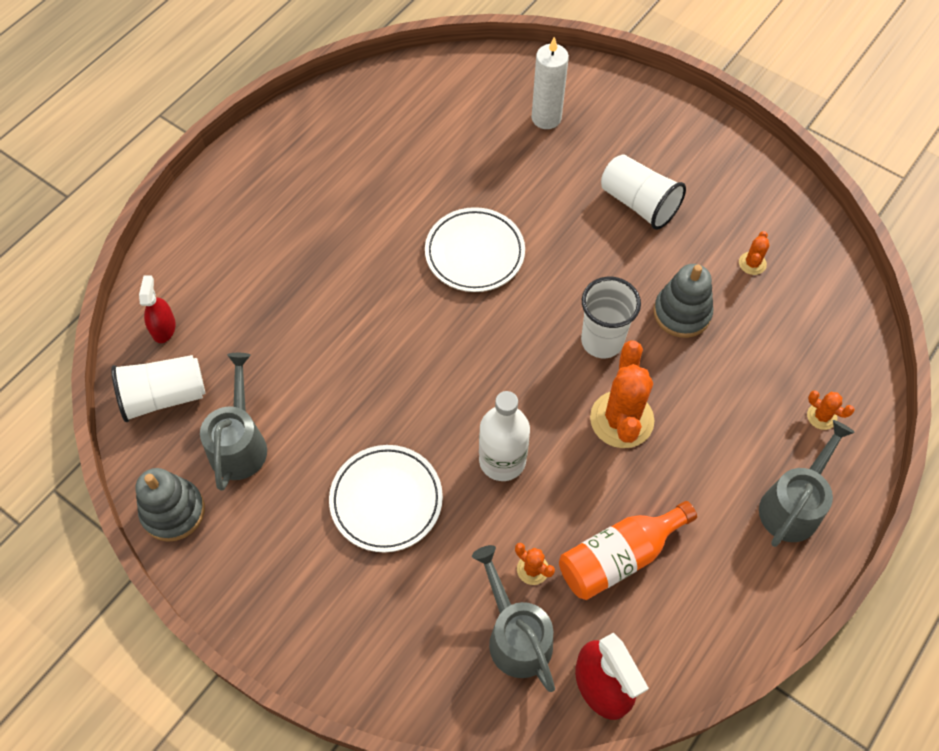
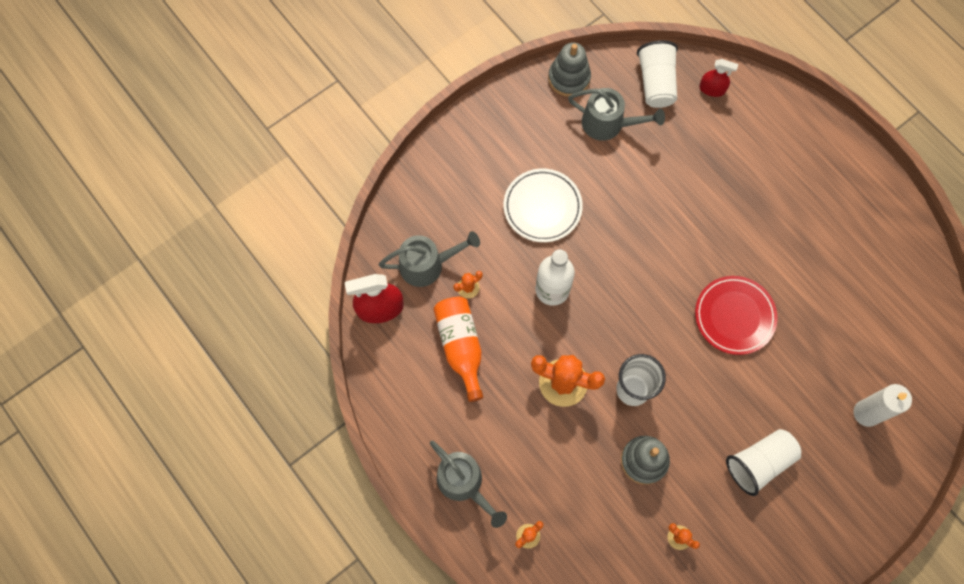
camera: 105 degrees right, 10 degrees up
white plate [425,207,525,292] -> red plate [695,276,778,355]

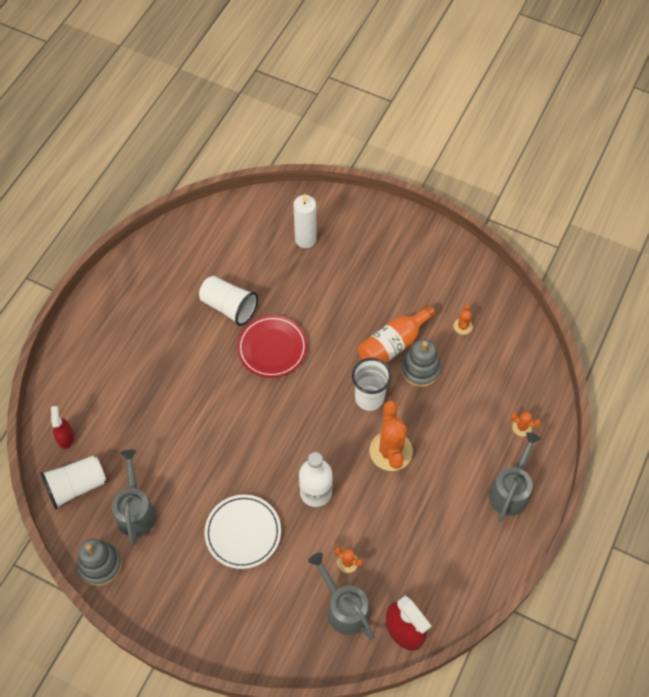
camera: 115 degrees left, 10 degrees down
orange bottle [433,297,483,402] -> orange bottle moved to [358,305,436,363]
white cup [726,429,801,496] -> white cup moved to [199,276,258,326]

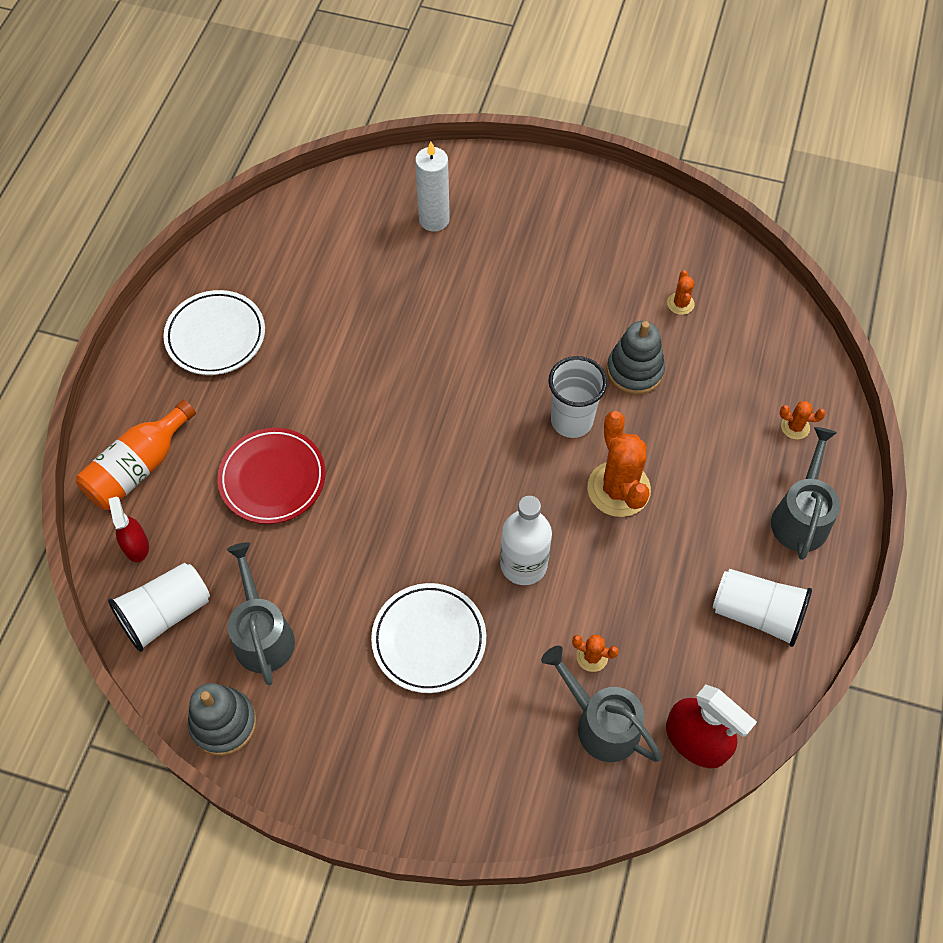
camera: 10 degrees left, 0 degrees up
white cup [199,276,258,326] -> white cup moved to [713,569,812,647]
red plate [237,315,307,378] -> red plate moved to [218,428,326,524]
orange bottle [358,305,436,363] -> orange bottle moved to [76,400,196,510]
none -> white plate [163,290,265,375]

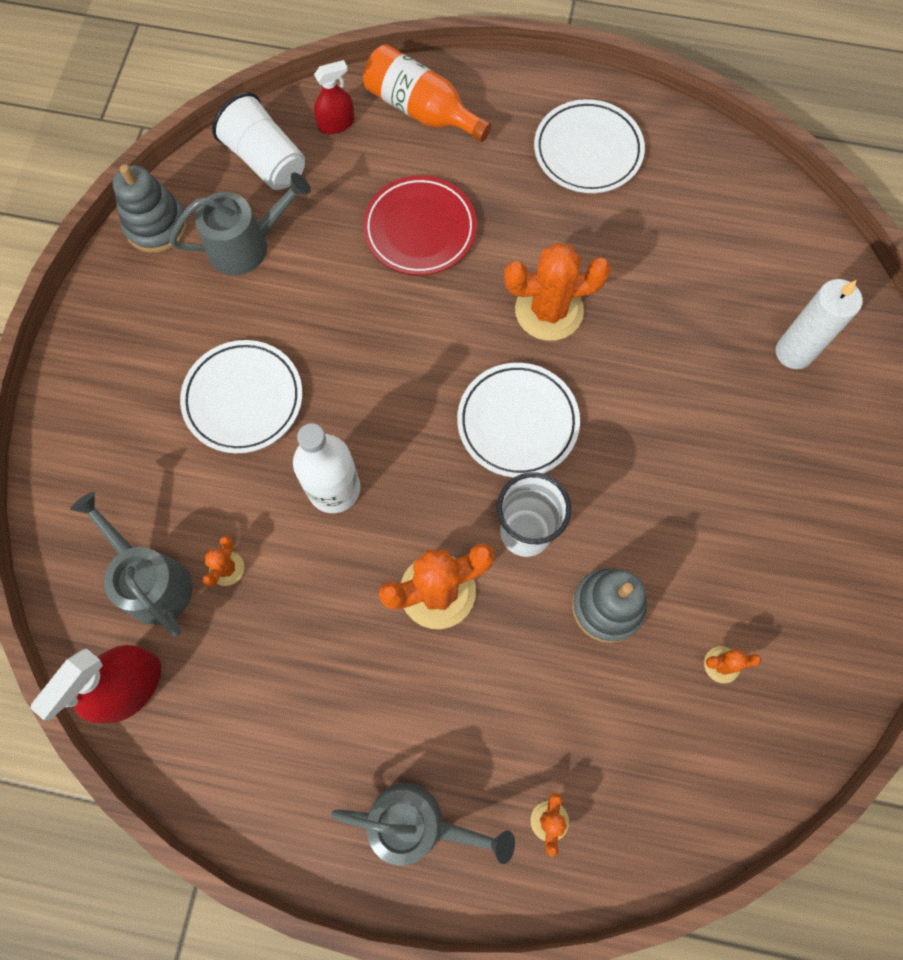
camera: 85 degrees right, 10 degrees up
grey watering can [541,646,662,762] -> grey watering can turned 75 degrees counterclockwise [70,492,192,636]
white cup [713,569,812,647] -> none
none -> white plate [457,363,580,478]
none -> orange cactus [504,243,611,341]

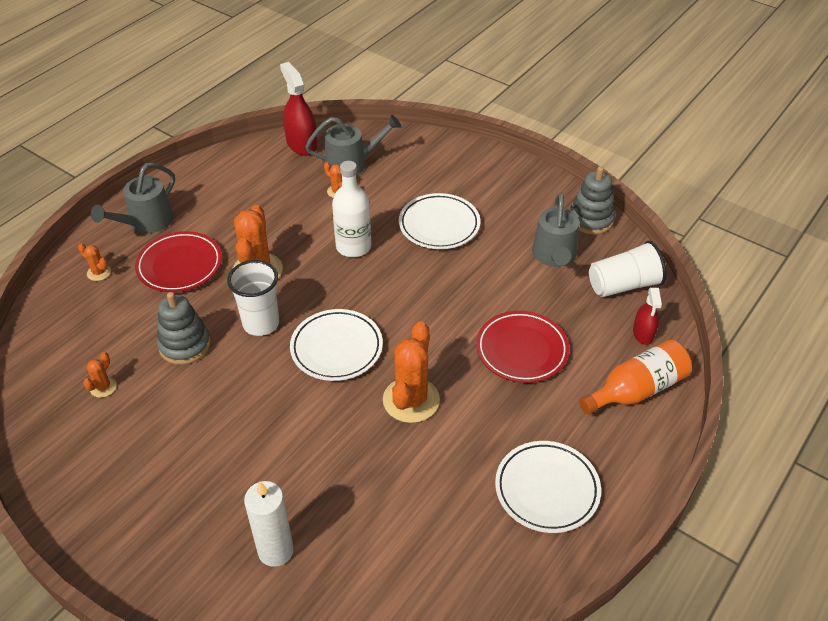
camera: 115 degrees right, 25 degrees down
none -> red plate [135,231,222,292]

